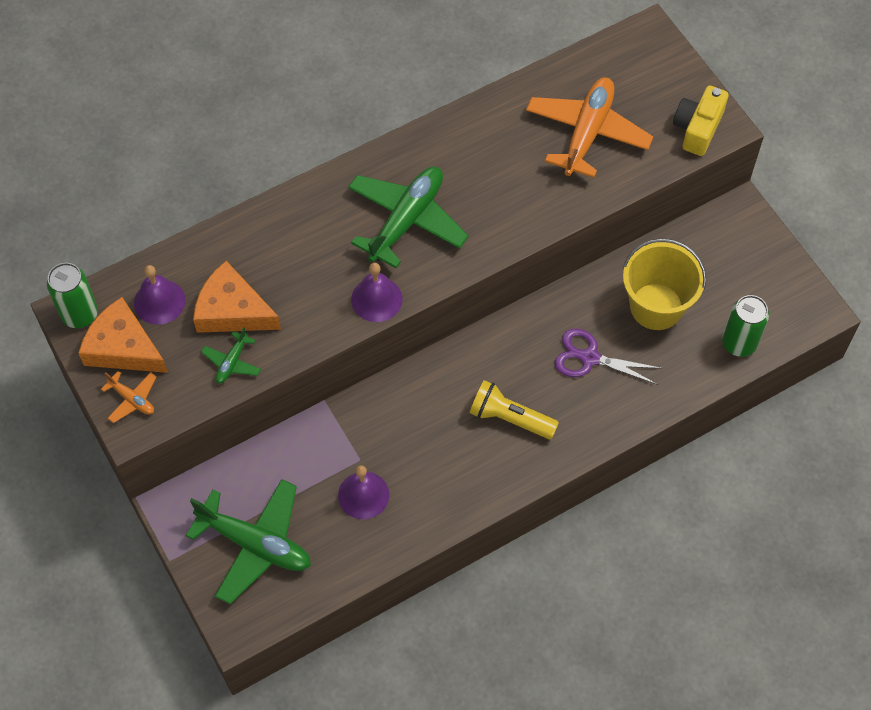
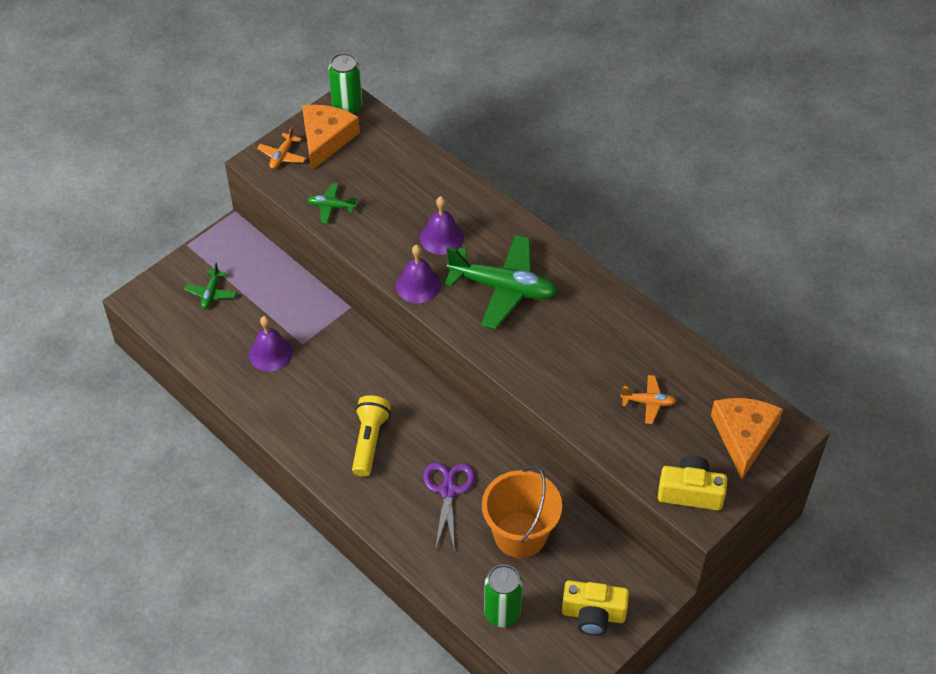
camera: 75 degrees right, 10 degrees down
purple bell [134,265,185,325] -> purple bell moved to [420,196,464,255]
green plane [186,479,311,604] -> green plane [184,263,236,309], size x0.46
orange cheese [193,261,281,333] -> orange cheese moved to [711,398,783,479]
orange plane [526,77,653,178] -> orange plane [620,375,676,424], size x0.46
yellow bucket [623,238,706,330] -> orange bucket [482,465,562,558]
none -> yellow camera [562,580,629,635]

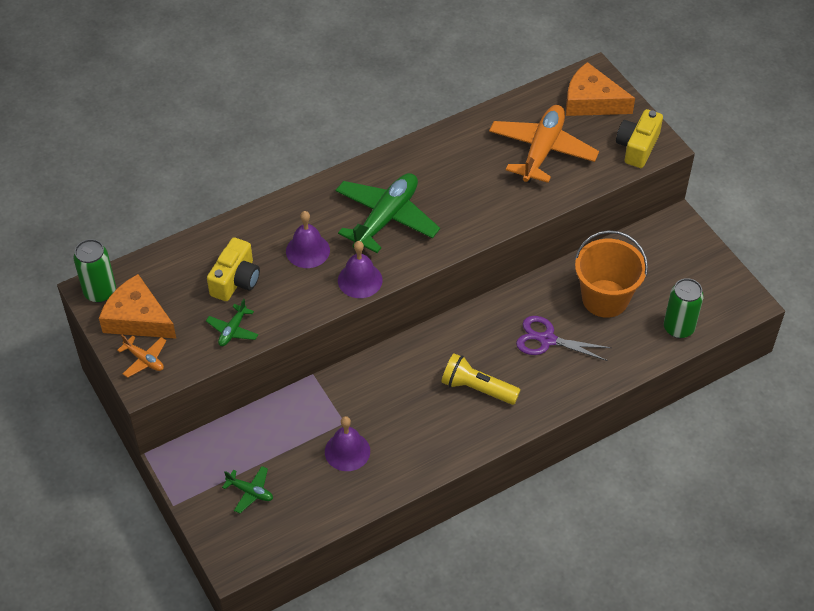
camera: 75 degrees left, 0 degrees up
yellow camera [562,580,629,635] -> yellow camera moved to [207,238,260,301]
orange plane [620,375,676,424] -> orange plane [489,105,599,183], size x2.17

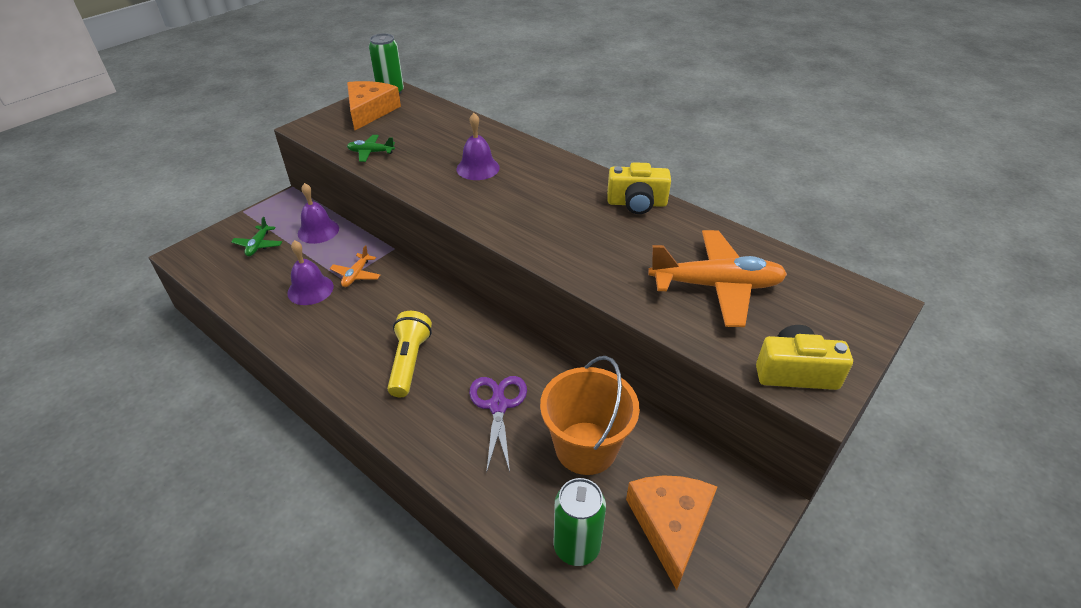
camera: 70 degrees right, 10 degrees down
orange plane [117,335,167,378] -> orange plane moved to [330,245,380,287]
yellow camera [207,238,260,301] -> yellow camera moved to [607,162,671,214]
green plane [336,173,440,253] -> none
purple bell [338,241,383,298] -> purple bell moved to [298,183,339,244]
orange cheese [566,62,635,116] -> orange cheese moved to [626,475,717,590]

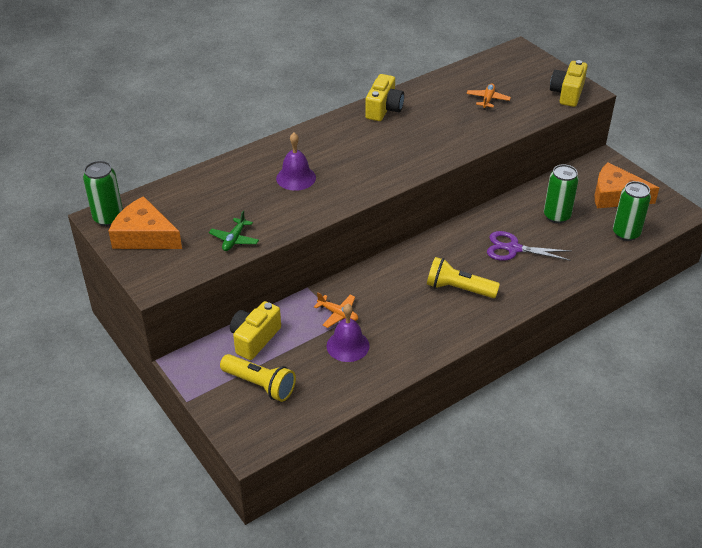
camera: 75 degrees left, 0 degrees up
green plane [231,217,282,256] -> yellow flashlight [220,354,296,402]
purple bell [298,183,339,244] -> yellow camera [230,301,281,360]
orange bucket [540,356,640,475] -> green can [544,164,579,223]
orange plane [648,230,787,327] -> orange plane [466,83,511,110], size x0.46

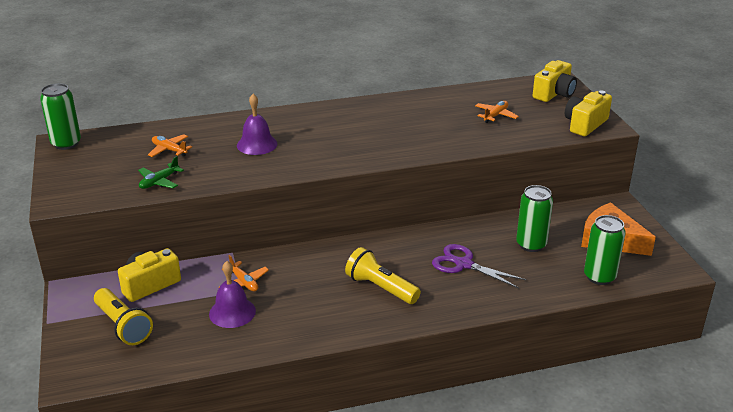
camera: 20 degrees right, 10 degrees down
orange cheese [109,196,182,249] -> none
yellow camera [365,74,404,121] -> yellow camera moved to [532,60,577,102]
none -> orange plane [148,134,192,157]

